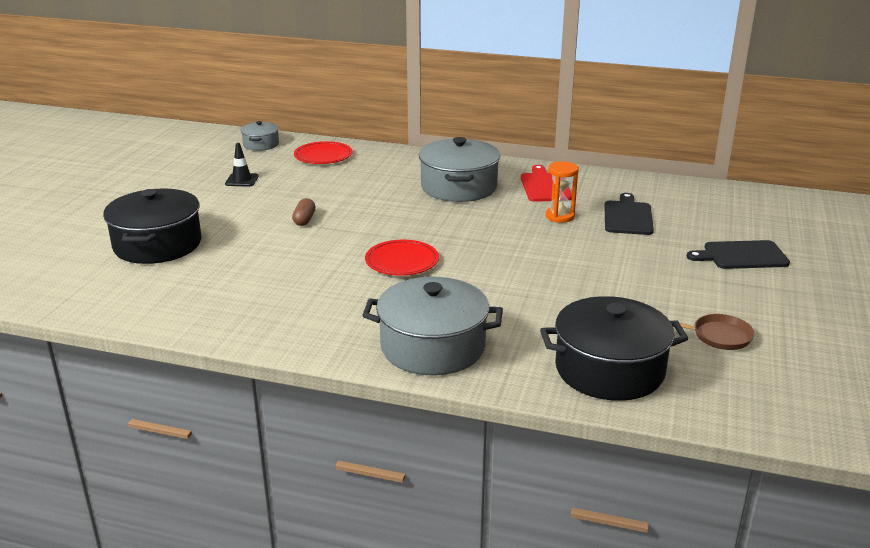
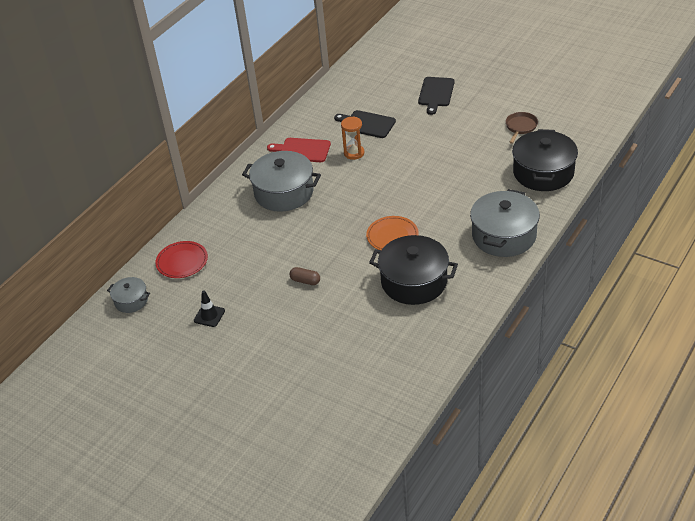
camera: 70 degrees left, 15 degrees up
black pot [103,188,202,264] -> black pot moved to [369,235,458,305]
red plate [365,240,439,276] -> orange plate [366,216,419,250]

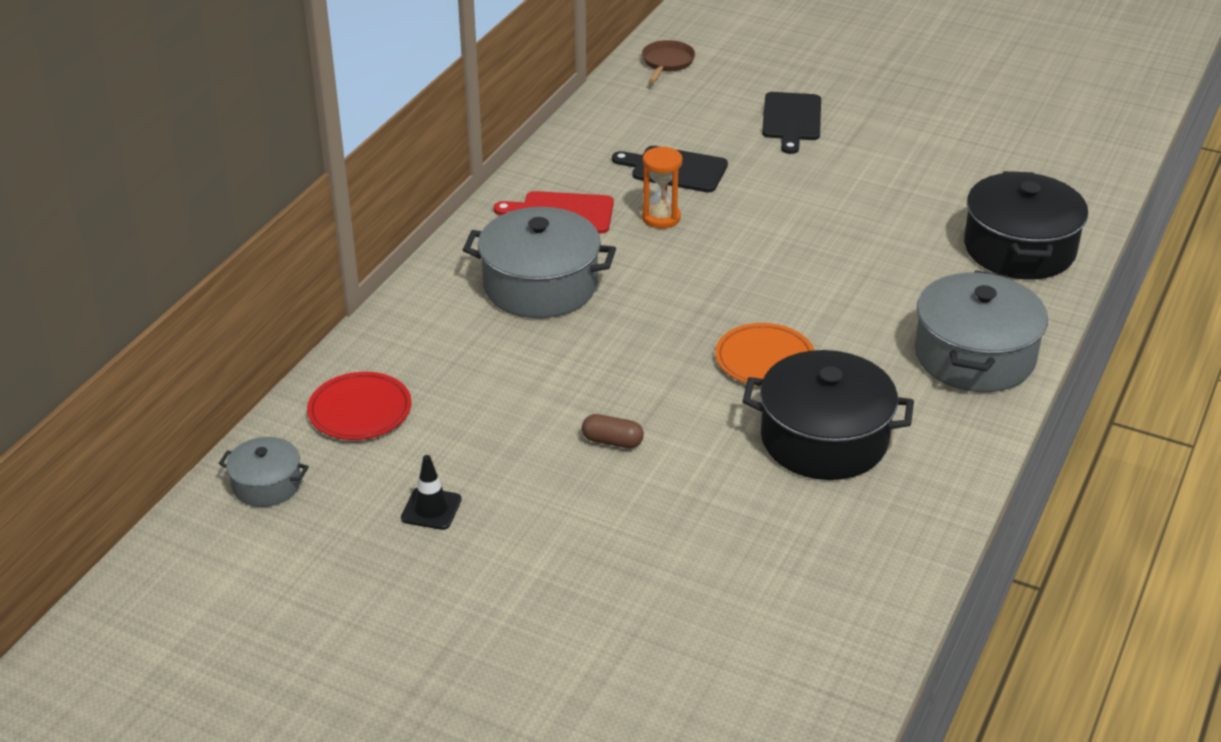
camera: 10 degrees left, 5 degrees down
brown pan [506,112,538,144] -> brown pan moved to [642,40,695,82]

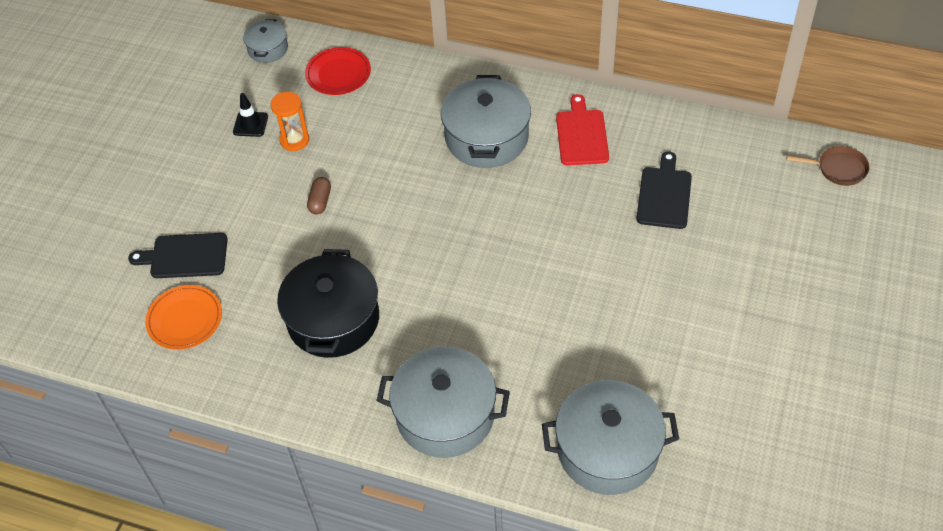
camera: 85 degrees right, 15 degrees up
orange hourglass [642,146,682,228] -> orange hourglass moved to [271,92,309,151]
orange plate [715,323,814,386] -> orange plate moved to [145,285,222,350]
black cutting board [762,92,821,154] -> black cutting board moved to [128,233,228,278]
black pot [964,171,1088,280] -> grey pot [542,380,679,495]

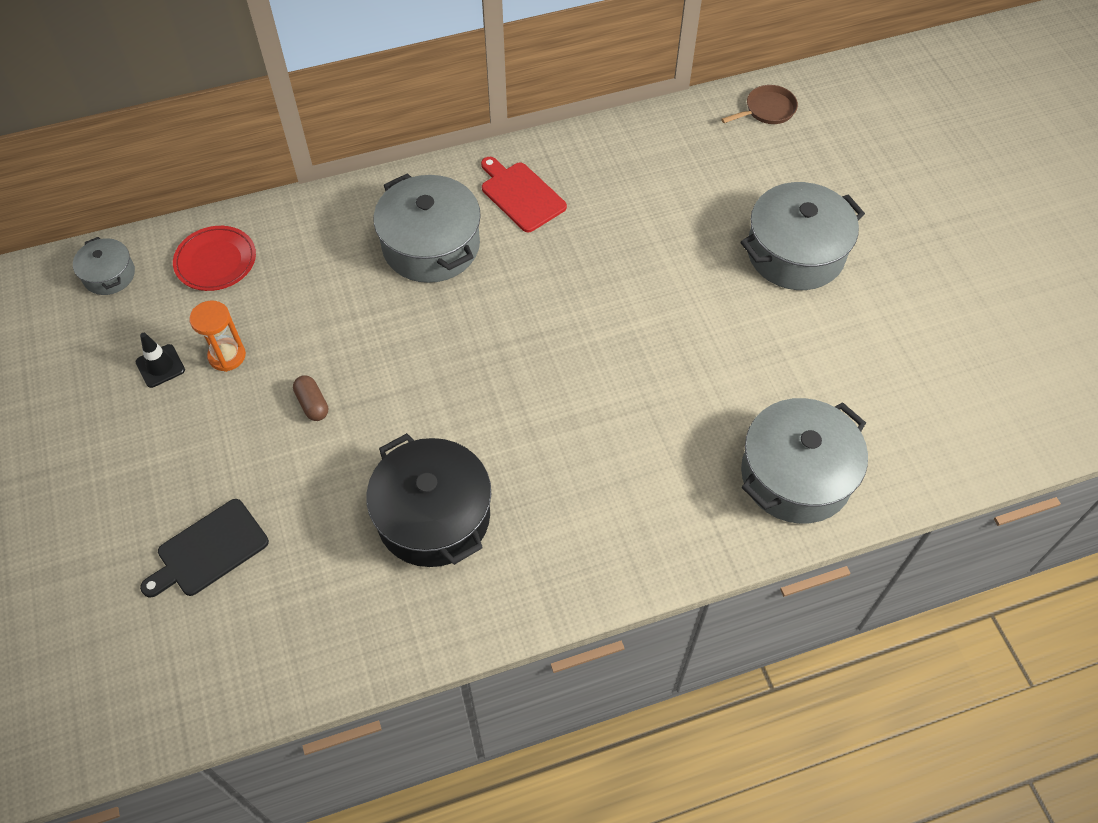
camera: 40 degrees left, 5 degrees up
orange plate [145,285,222,350] -> none
grey pot [376,347,510,458] -> grey pot moved to [741,182,865,290]
black cutting board [636,151,692,229] -> none

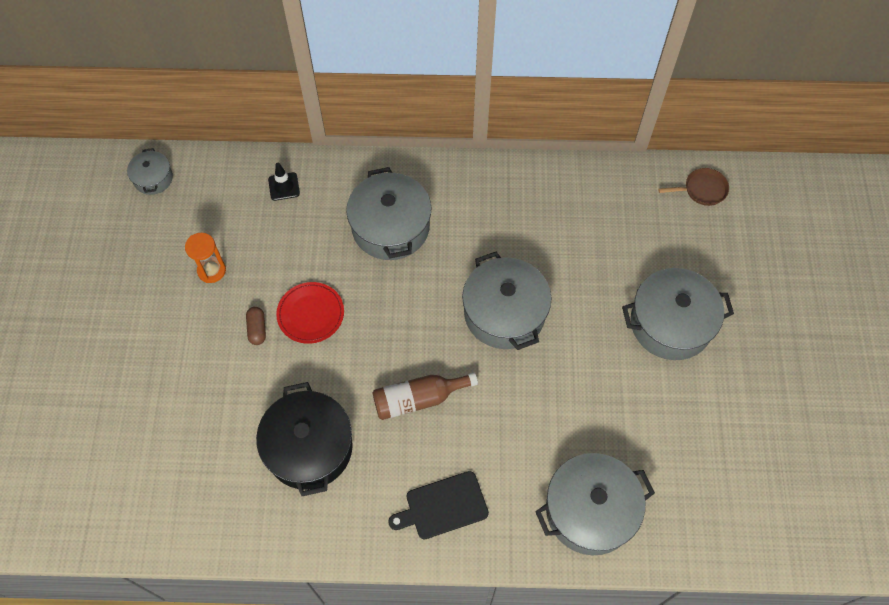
camera: 20 degrees right, 5 degrees up
black traffic cone [136,333,185,388] -> black traffic cone moved to [268,163,300,201]
black cutting board [140,499,269,598] -> black cutting board moved to [388,471,489,539]
red plate [173,226,256,291] -> red plate moved to [276,282,344,344]
red cutting board [481,157,567,232] -> none
none -> brown bottle [373,373,478,420]
none -> grey pot [462,252,551,350]

